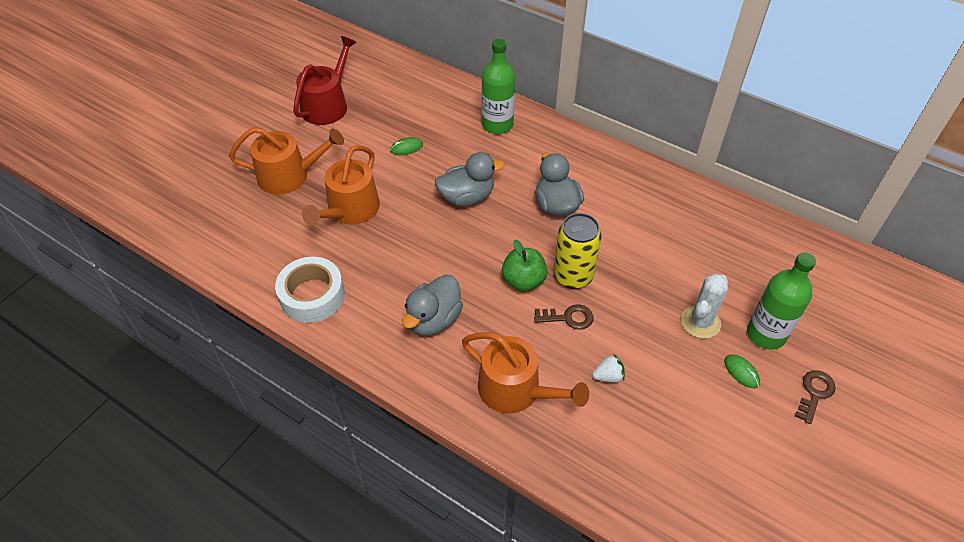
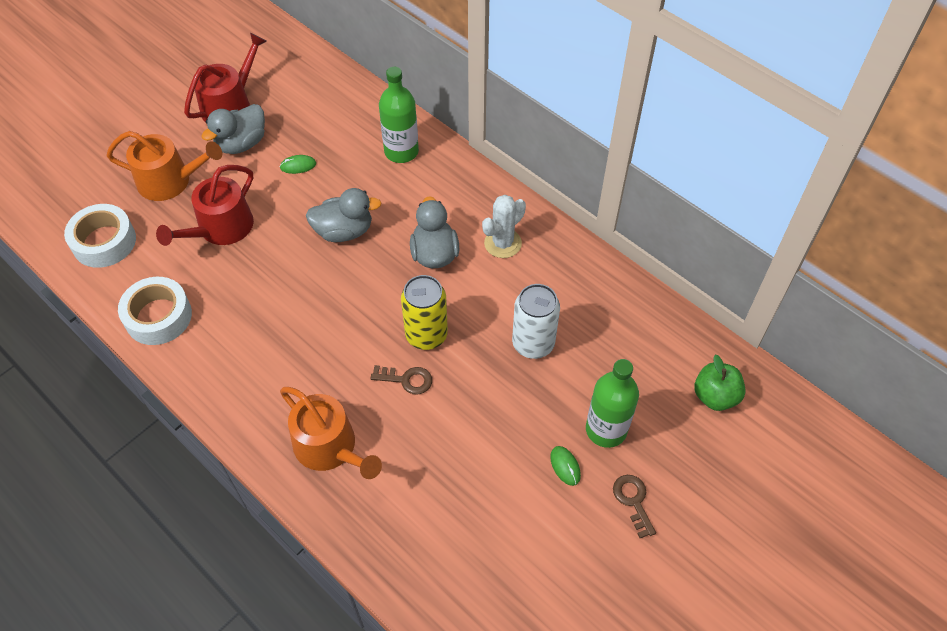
camera: 10 degrees right, 5 degrees up
orange watering can [302,145,380,225] -> red watering can [156,165,254,246]
grey duck [402,275,463,336] -> grey duck moved to [201,104,265,154]
green apple [502,239,547,292] -> green apple moved to [694,355,746,411]
white strawberry [592,354,625,383] -> none
white cactus [681,273,728,339] -> white cactus moved to [482,195,526,258]
brown key [795,370,836,424] -> brown key turned 60 degrees counterclockwise [613,475,656,538]
none -> white tape [64,204,136,268]
none -> white can [512,284,560,359]

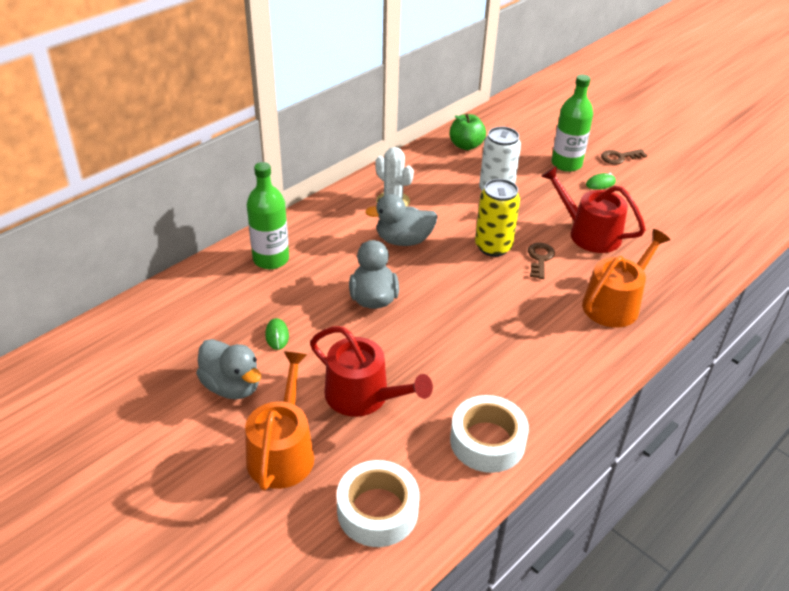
camera: 90 degrees left, 15 degrees down
red watering can [184,33,267,122] -> red watering can moved to [541,166,646,253]
green apple [694,355,746,411] -> green apple moved to [450,114,486,150]

